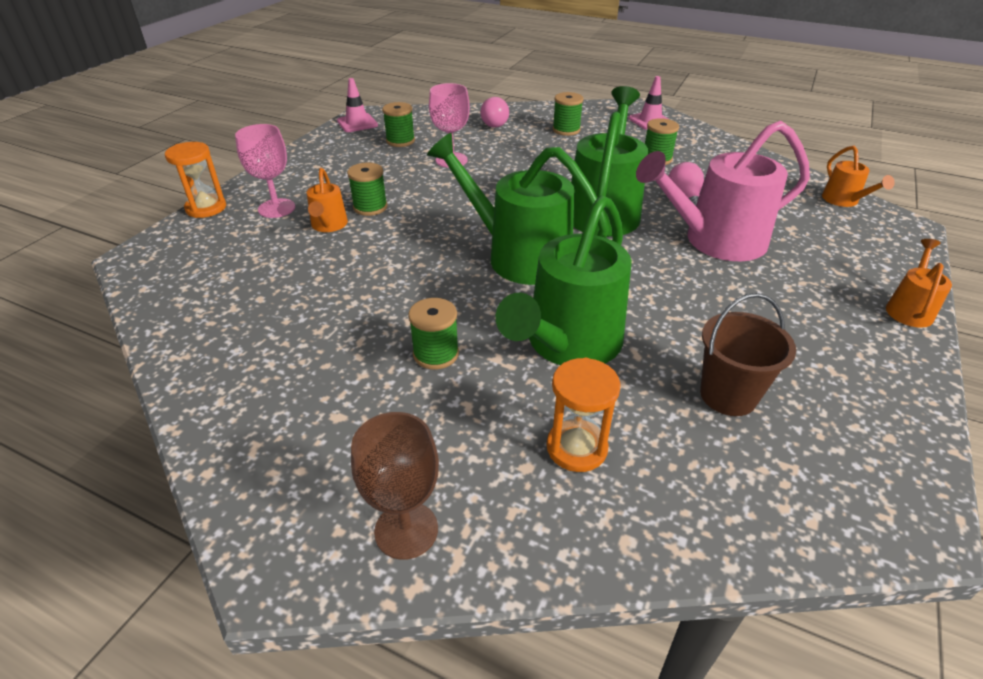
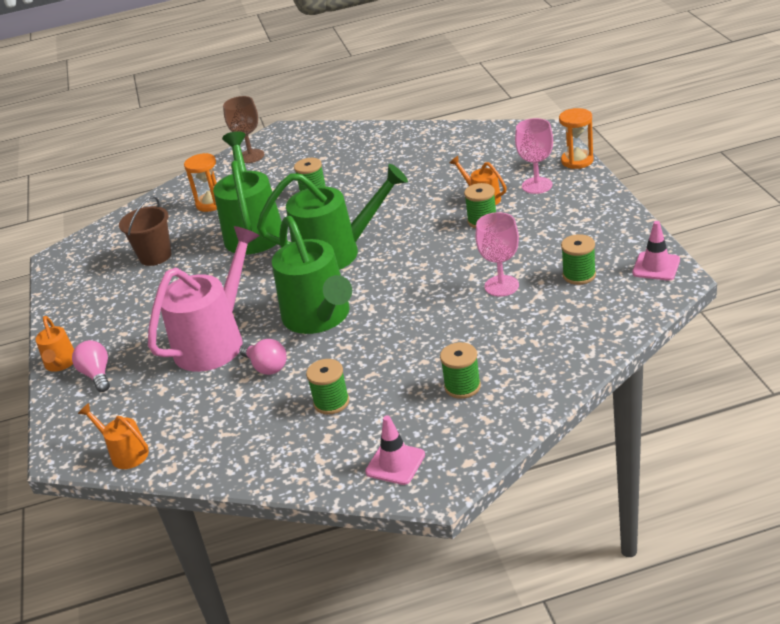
camera: 145 degrees right, 5 degrees down
pink light bulb [480,97,509,128] -> pink light bulb moved to [72,340,110,392]

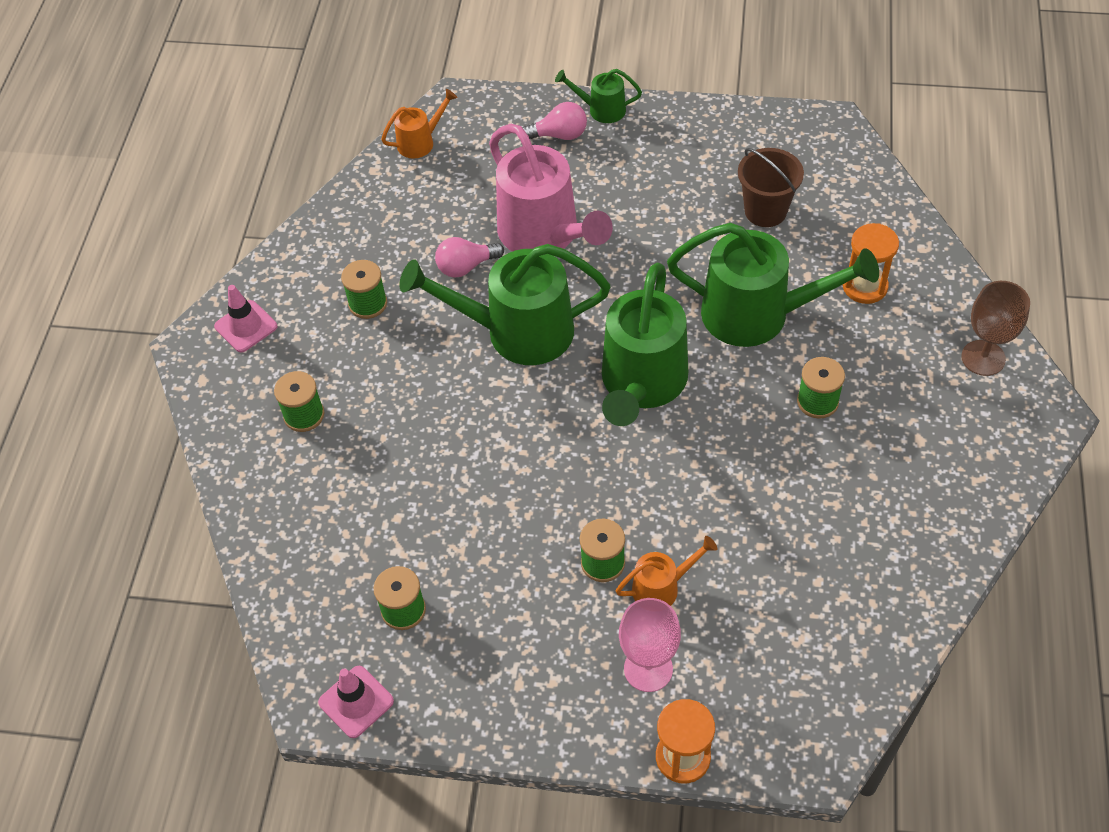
camera: 110 degrees right, 20 degrees up
orange watering can [35,316,74,372] -> green watering can [555,69,642,123]
pink goblet [475,212,519,297] -> none

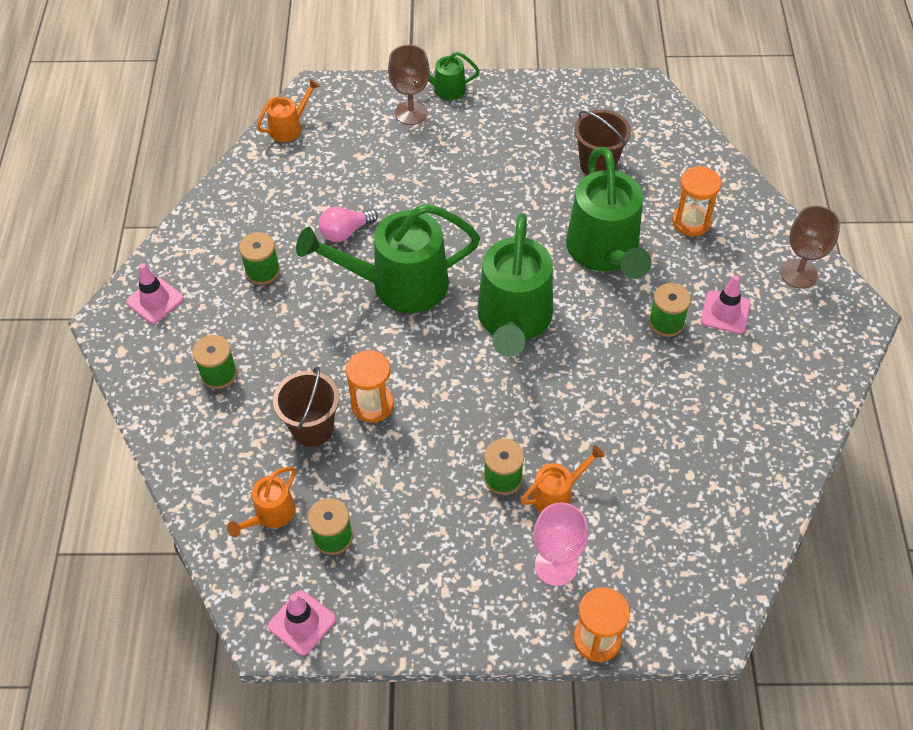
camera: 10 degrees left, 0 degrees up
pink watering can [489,124,613,252] -> none
pink light bulb [522,102,587,140] -> brown goblet [388,45,430,125]
green watering can [667,223,879,347] -> green watering can turned 75 degrees clockwise [566,147,652,279]
none -> orange watering can [227,467,296,537]
none -> brown bucket [273,366,339,447]
none -> orange hourglass [346,350,394,423]
none -> pink traffic cone [701,275,751,334]

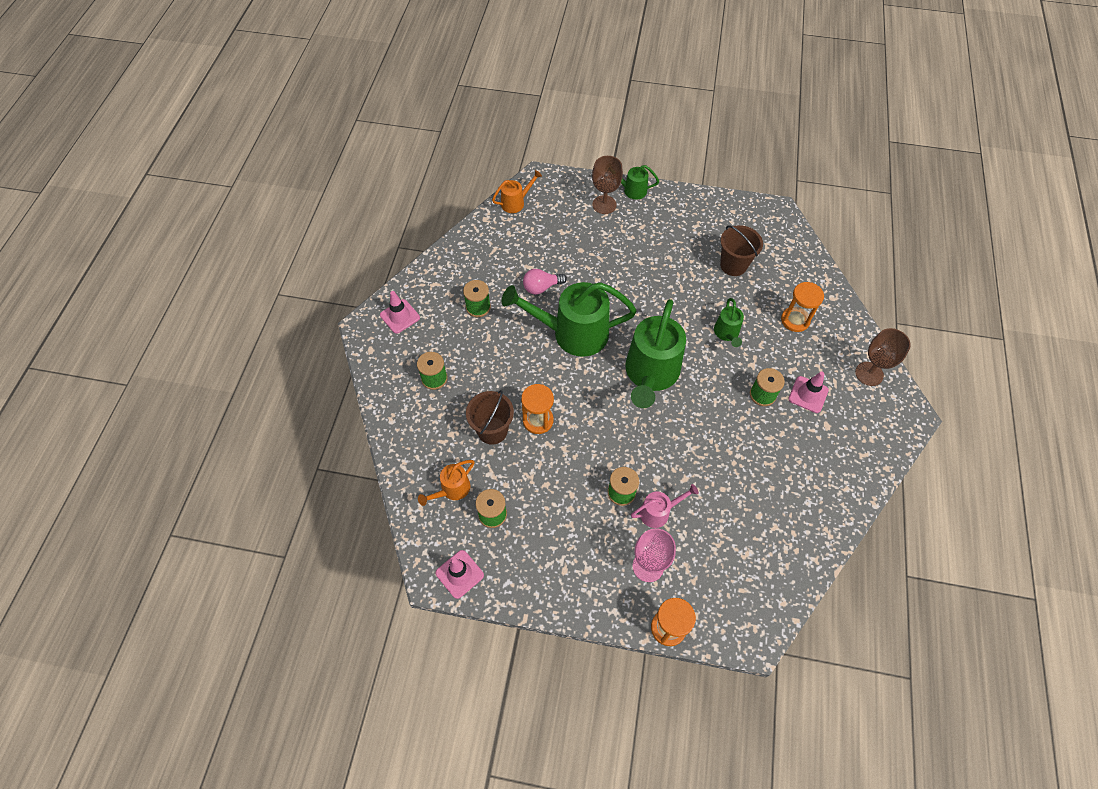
camera: 10 degrees right, 5 degrees up
orange watering can [521,445,605,512] -> pink watering can [631,484,699,528]
green watering can [566,147,652,279] -> green watering can [714,298,744,347], size x0.48

